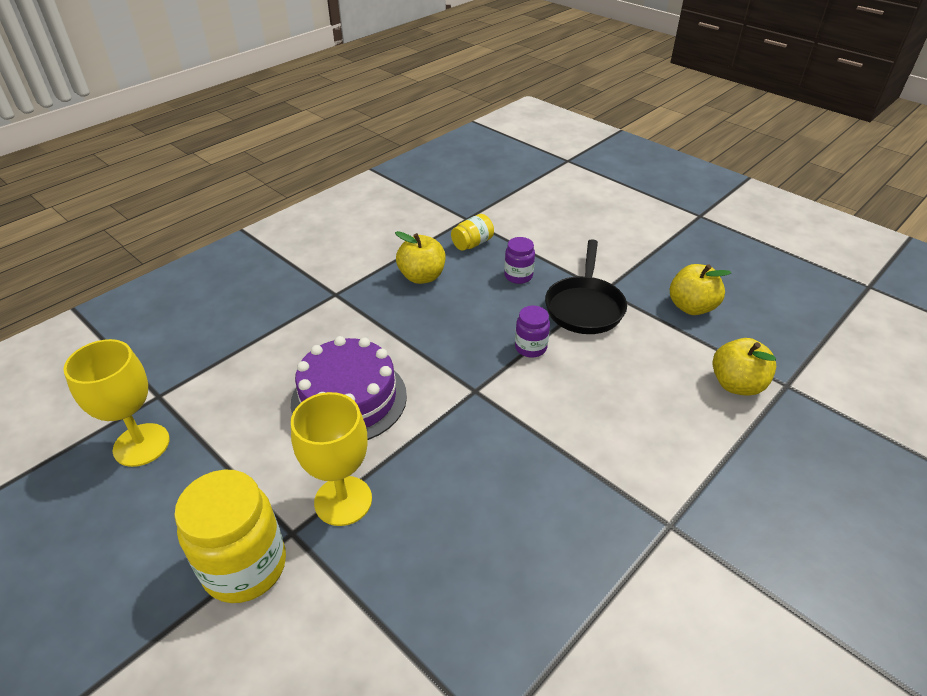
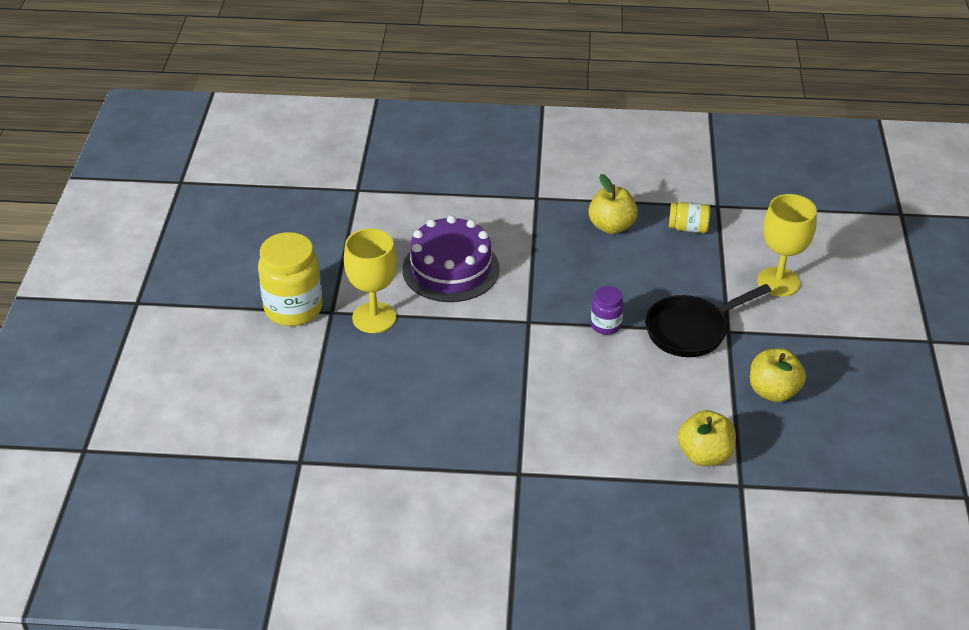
camera: 50 degrees right, 0 degrees up
yellow goblet [63,339,170,467] -> yellow goblet moved to [757,194,817,297]
purple jar [504,237,535,284] -> none

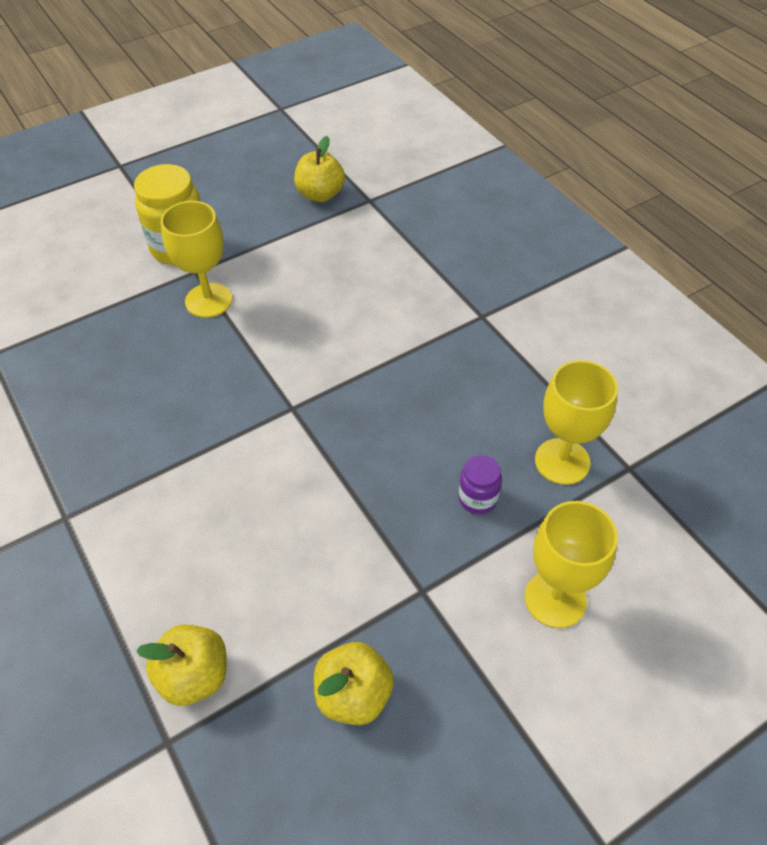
camera: 55 degrees right, 10 degrees up
purple cake [402,215,500,302] -> none
yellow apple [588,174,638,234] -> yellow apple moved to [294,136,345,202]
purple jar [591,286,624,335] -> purple jar moved to [458,455,502,514]
black pan [645,284,771,357] -> none
yellow jar [669,202,711,233] -> yellow goblet [535,360,618,485]

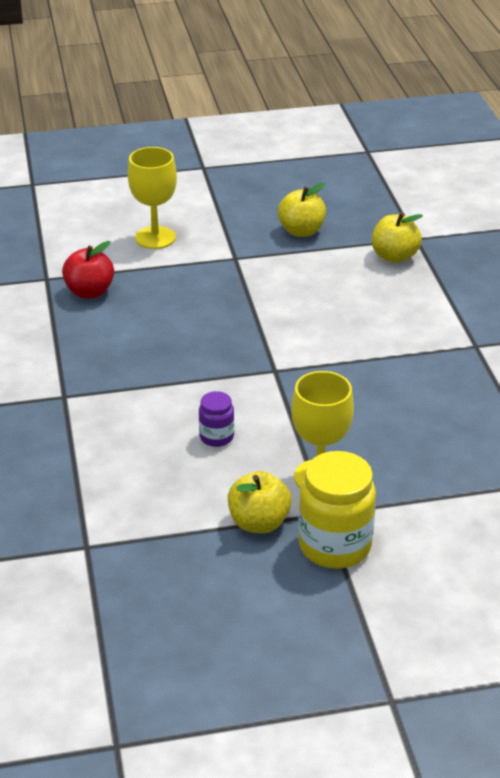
camera: 160 degrees left, 15 degrees down
yellow apple [294,136,345,202] -> yellow apple moved to [228,471,292,533]
purple jar [458,455,502,514] -> purple jar moved to [199,391,234,447]
yellow goblet [535,360,618,485] -> red apple [62,241,114,299]

